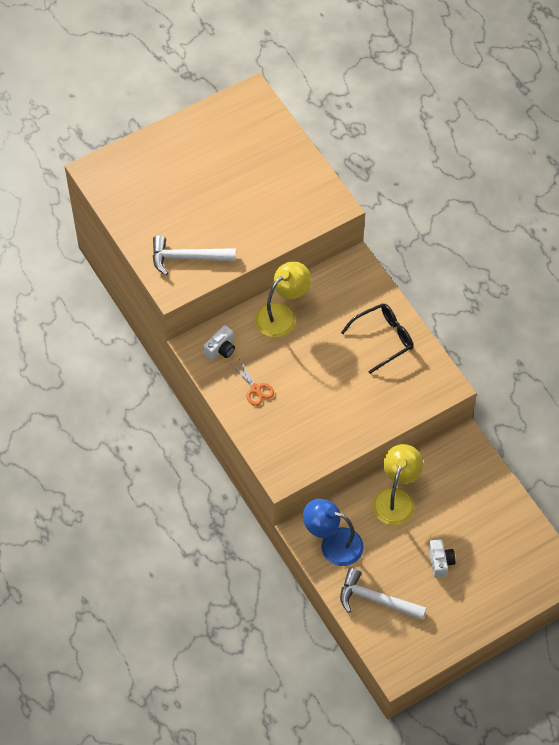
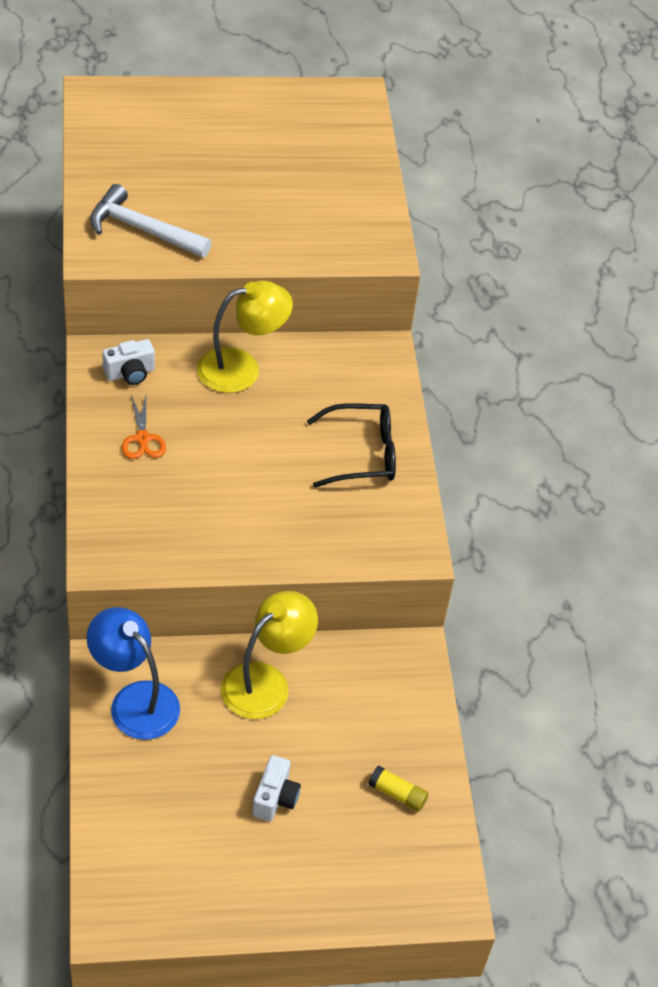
camera: 20 degrees right, 10 degrees down
white hammer [340,568,427,620] -> none
none -> yellow glue stick [368,765,429,812]

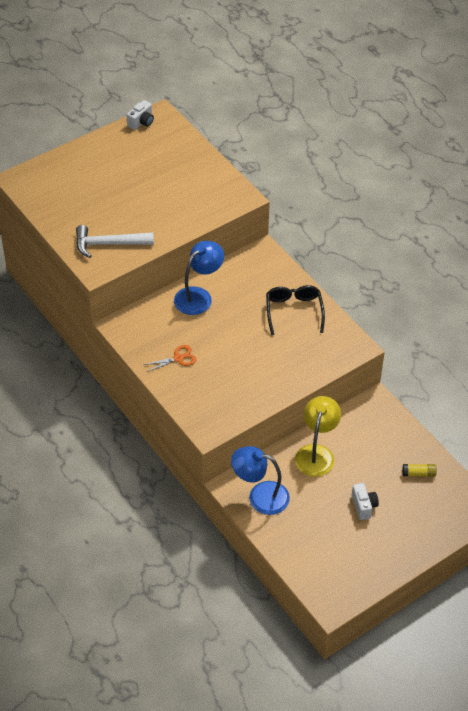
camera: 25 degrees left, 0 degrees up
white camera [102,339,155,385] -> white camera moved to [127,100,154,130]
orange scissors [122,395,166,459] -> orange scissors turned 75 degrees counterclockwise [144,345,196,372]
yellow lamp [197,280,293,393] -> blue lamp [174,241,224,315]
black glasses [307,403,396,488] -> black glasses turned 60 degrees counterclockwise [266,285,325,336]

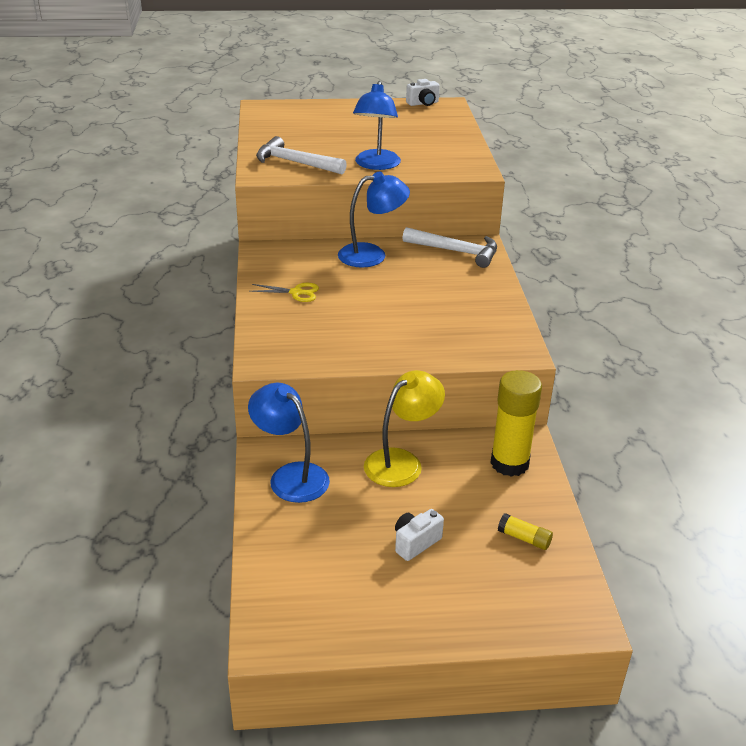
camera: 30 degrees right, 15 degrees down
orange scissors [144,345,196,372] -> yellow scissors [249,283,319,302]
black glasses [266,285,325,336] -> none
white camera [352,483,379,520] -> white camera turned 150 degrees counterclockwise [395,509,444,561]
none -> blue lamp [353,81,401,170]
none -> white hammer [402,227,497,268]
none -> yellow glue stick [490,370,542,477]

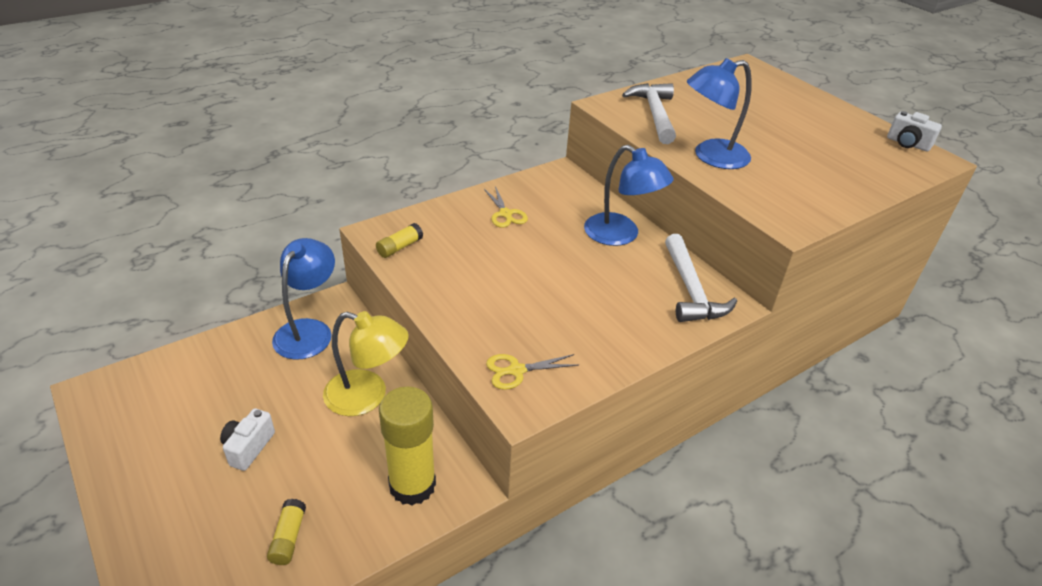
camera: 60 degrees right, 5 degrees up
white camera [395,509,444,561] -> white camera turned 90 degrees counterclockwise [220,408,275,471]
none -> yellow glue stick [376,223,423,258]
none -> yellow scissors [486,354,579,390]

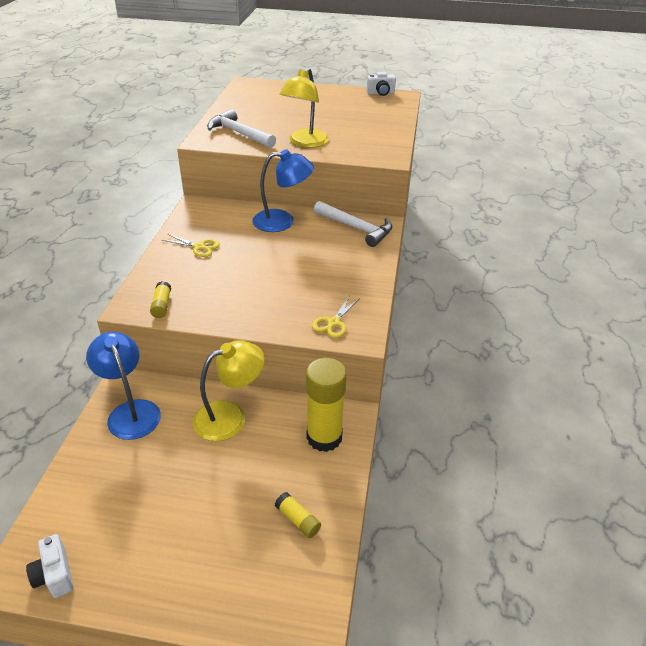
camera: 45 degrees left, 0 degrees up
white camera [220,408,275,471] -> white camera moved to [26,534,74,598]
blue lamp [687,58,752,169] -> yellow lamp [280,67,329,148]

